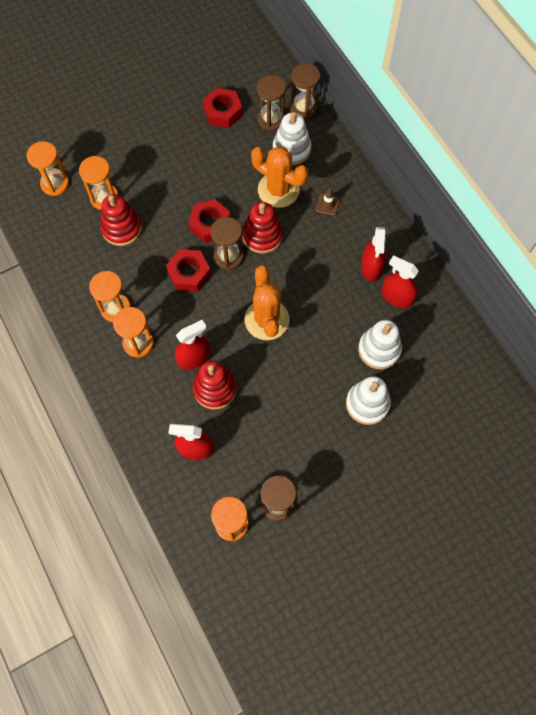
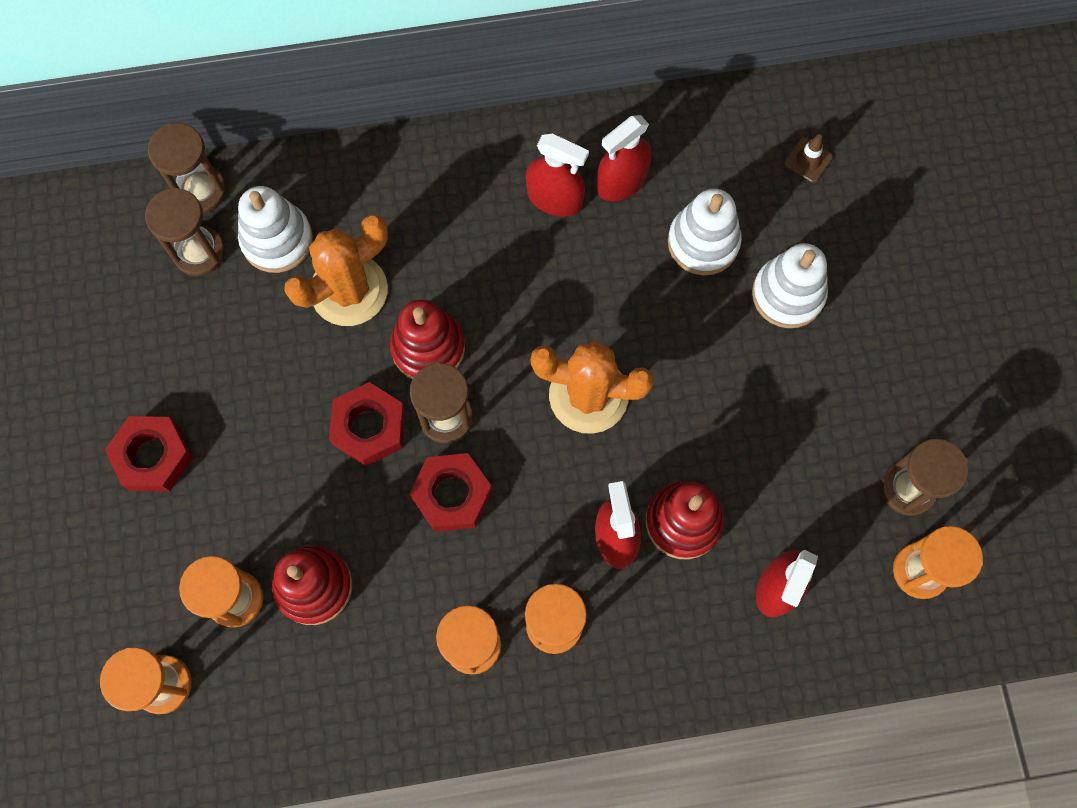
camera: 70 degrees left, 5 degrees up
red nut [202,88,243,128] -> red nut moved to [105,416,194,491]
brown traffic cone [316,188,340,216] -> brown traffic cone moved to [784,134,833,183]

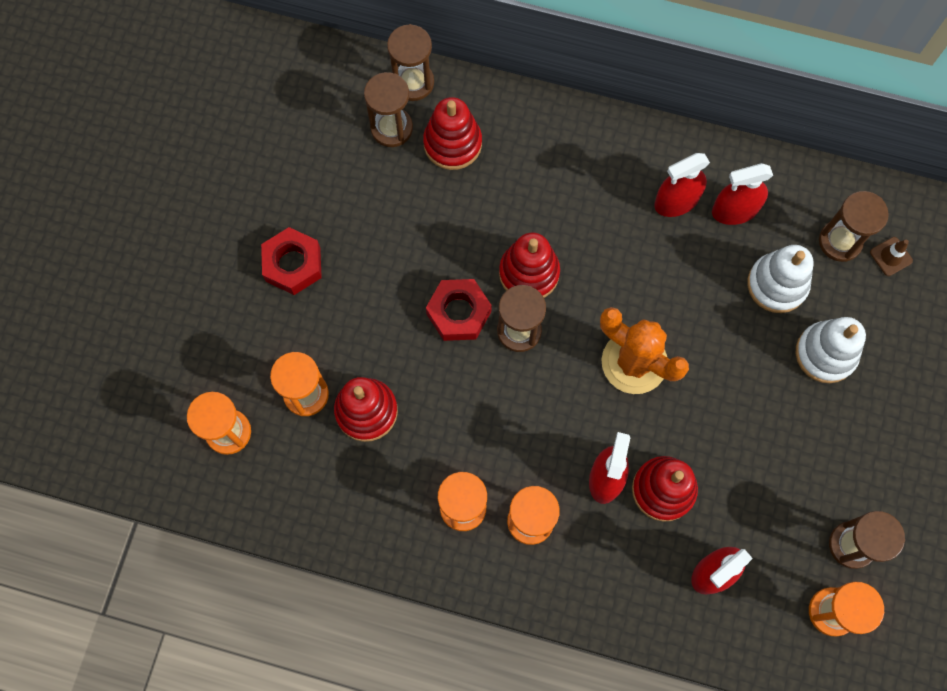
camera: 25 degrees right, 0 degrees up
white stacking toy [238,186,313,273] -> red stacking toy [423,97,482,170]
orange cactus [285,214,388,326] -> none
red nut [409,453,492,532] -> none
red spray bottle [526,134,589,217] -> red spray bottle turned 105 degrees clockwise [654,153,710,217]
none -> brown hourglass [819,191,889,262]

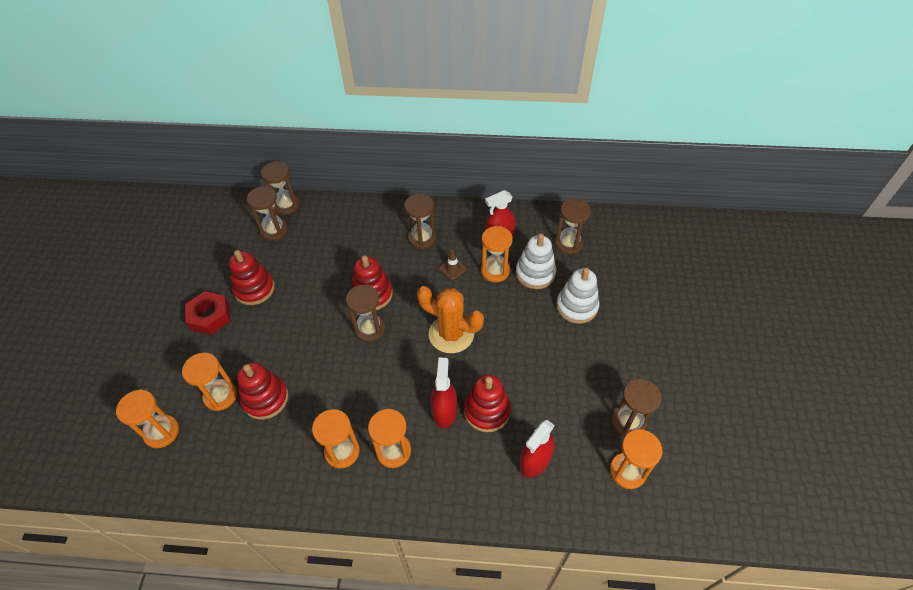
camera: 10 degrees left, 20 degrees down
red stacking toy [423,97,482,170] -> red stacking toy moved to [229,250,275,305]
red nut [426,279,492,341] -> none
red spray bottle [654,153,710,217] -> none
brown traffic cone [870,237,913,276] -> brown traffic cone moved to [439,250,467,280]
none -> brown hourglass [404,194,436,249]
none -> orange hourglass [481,226,513,282]

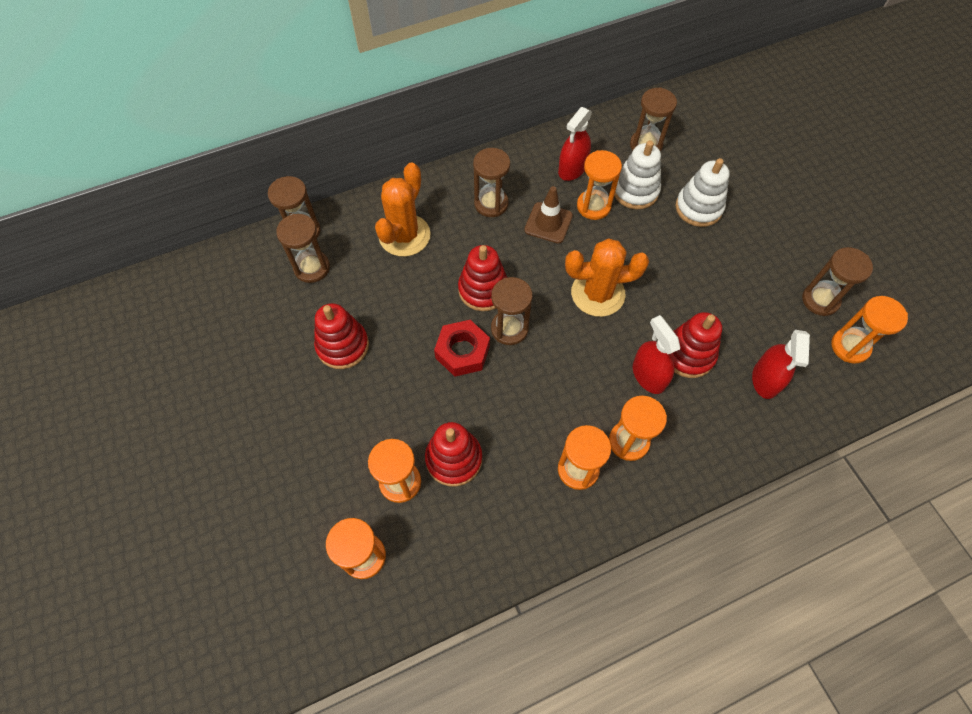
camera: 30 degrees left, 10 degrees up
red nut [185,291,230,335] -> red nut moved to [434,320,490,377]
brown traffic cone [439,250,467,280] -> brown traffic cone [524,186,573,244], size x1.57
none -> orange cactus [375,162,431,257]

